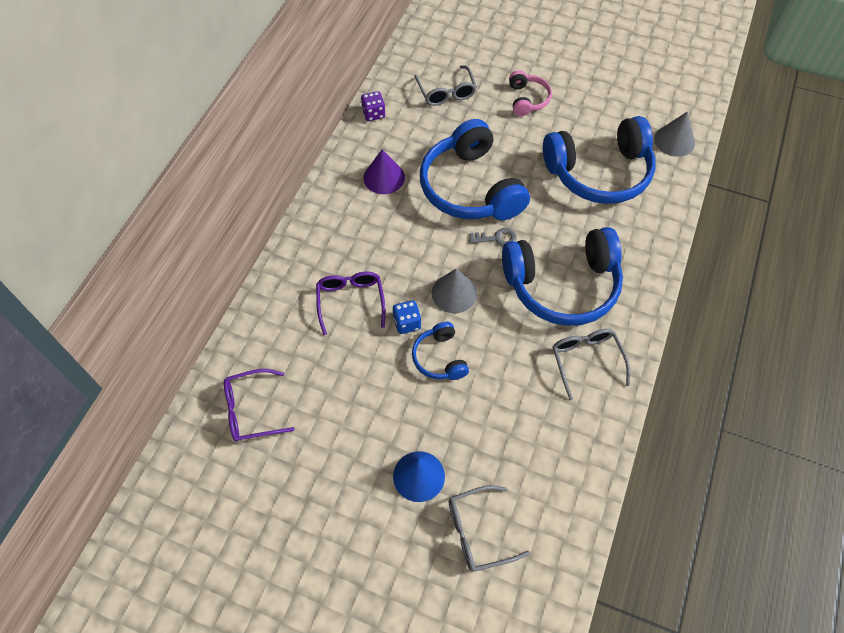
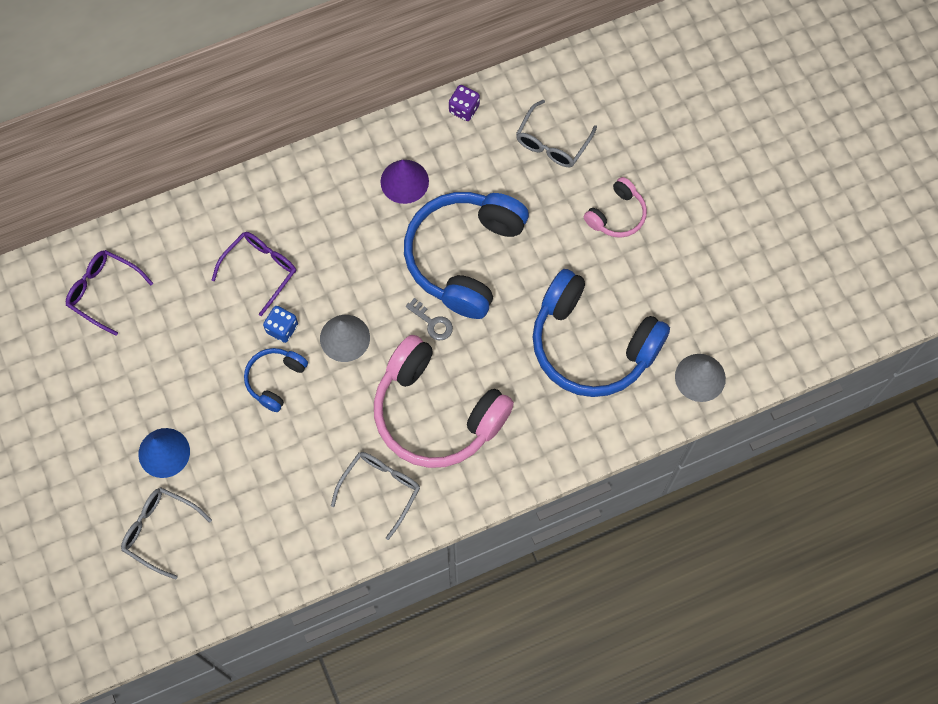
camera: 45 degrees right, 10 degrees up
blue headphones [502,227,623,326] -> pink headphones [374,335,514,468]

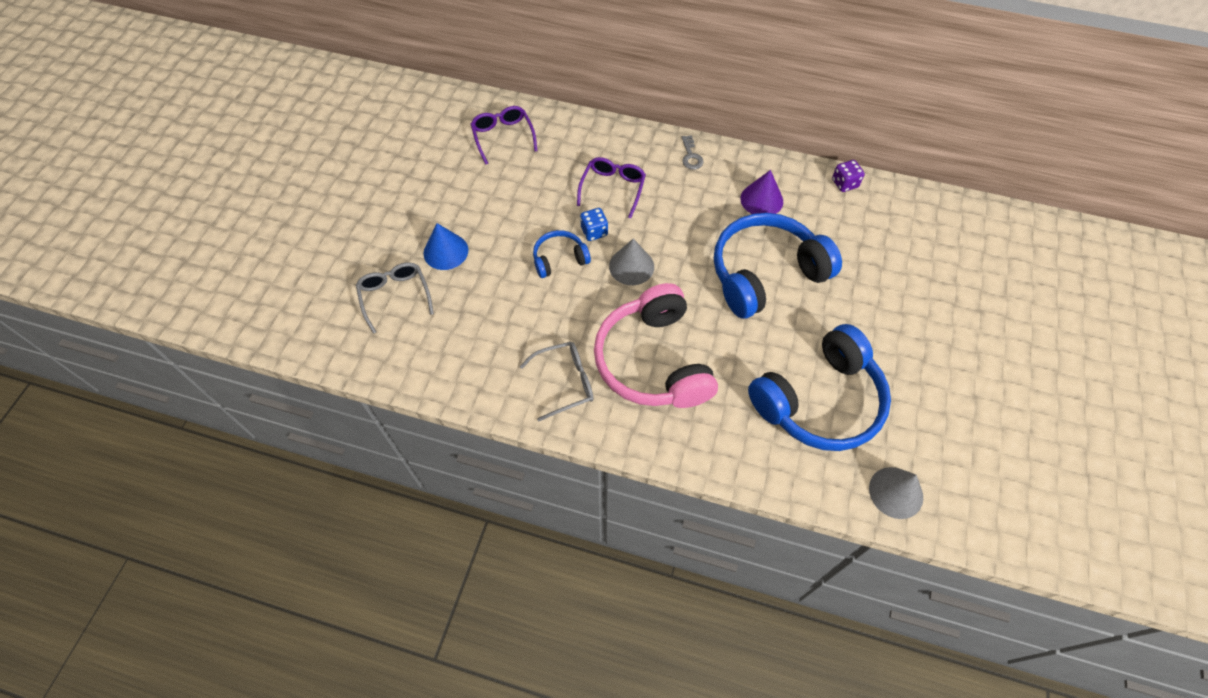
camera: 40 degrees right, 10 degrees down
purple glasses [212,232,296,316] -> purple glasses turned 60 degrees counterclockwise [577,157,646,219]
grey key [406,298,453,340] -> grey key moved to [681,135,703,170]
grey glasses [516,100,597,167] -> none
blue headphones [533,269,670,397] -> blue headphones turned 105 degrees counterclockwise [748,324,891,451]
pink headphones [584,177,647,238] -> none

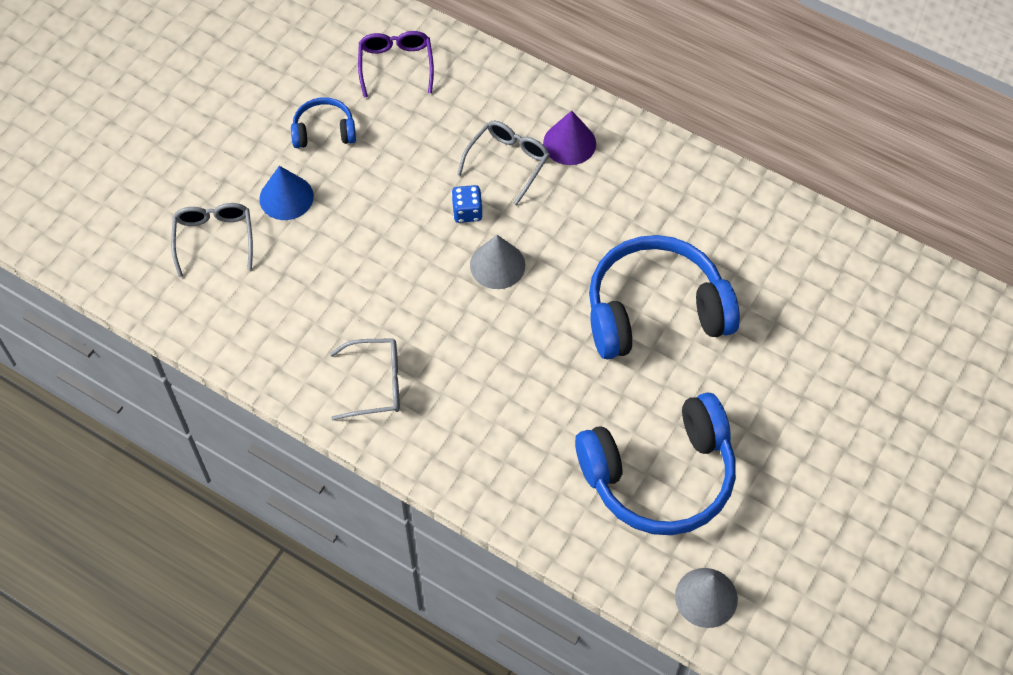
camera: 15 degrees right, 0 degrees up
blue headphones [533,230,591,278] -> blue headphones moved to [291,97,356,148]
purple glasses [577,157,646,219] -> grey glasses [457,121,550,206]
pink headphones [594,283,718,408] -> none
grey key [681,135,703,170] -> none
purple cone [740,170,783,214] -> purple cone moved to [543,111,596,165]
purple dice [832,160,865,192] -> none

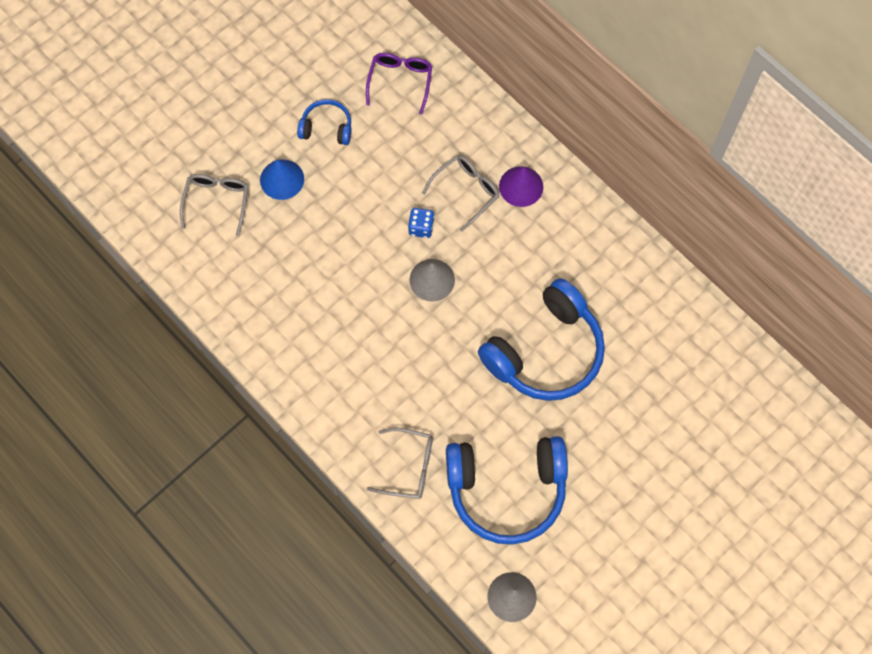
camera: 15 degrees right, 10 degrees up
grey glasses [330,338,400,420] -> grey glasses moved to [367,428,433,499]
blue headphones [589,235,740,359] -> blue headphones turned 135 degrees clockwise [478,278,605,401]

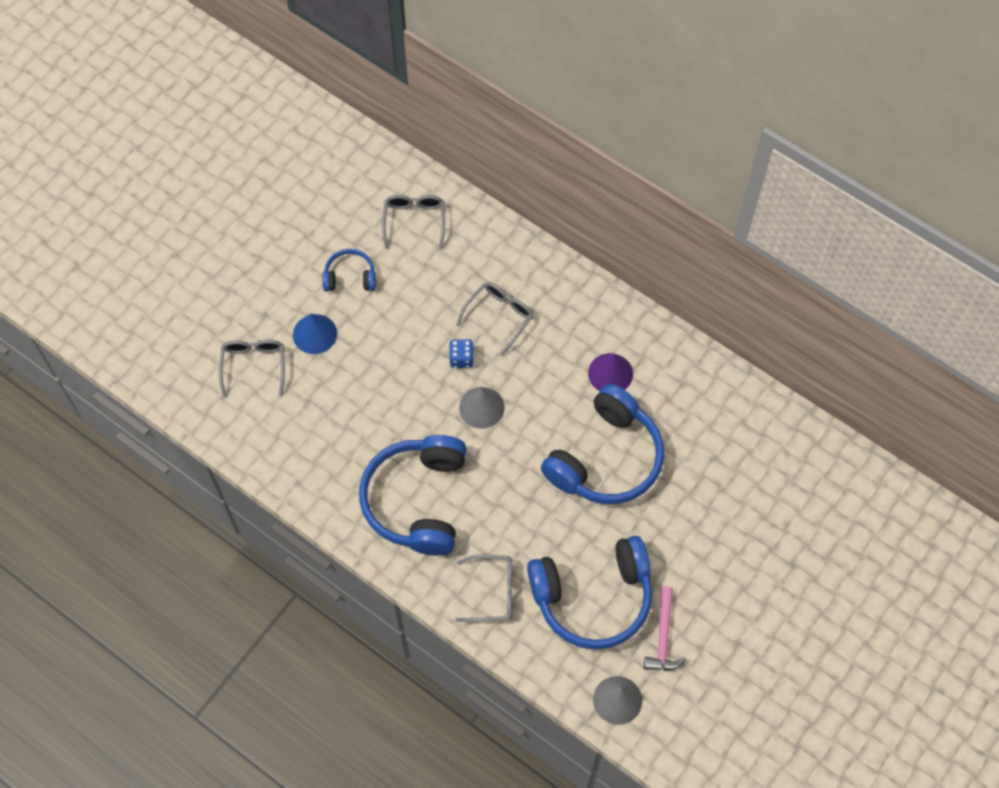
camera: 10 degrees left, 5 degrees down
purple glasses [366,53,432,114] -> grey glasses [382,195,445,250]
purple cone [499,166,543,207] -> purple cone moved to [588,353,633,391]
none -> blue headphones [359,435,467,556]
none -> pink hammer [644,586,687,671]

